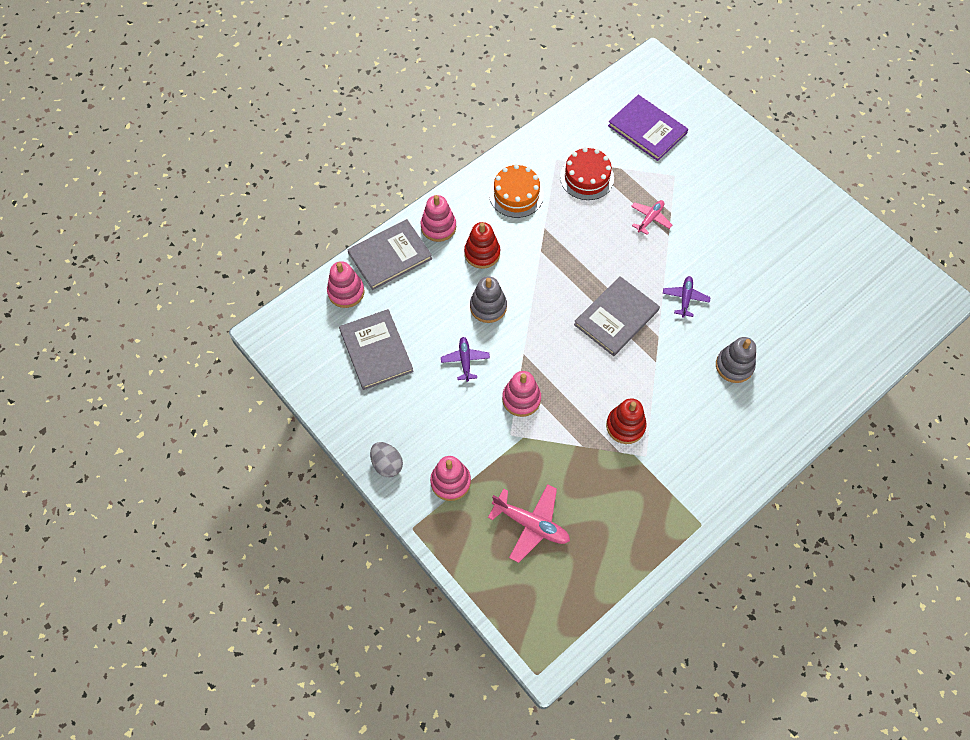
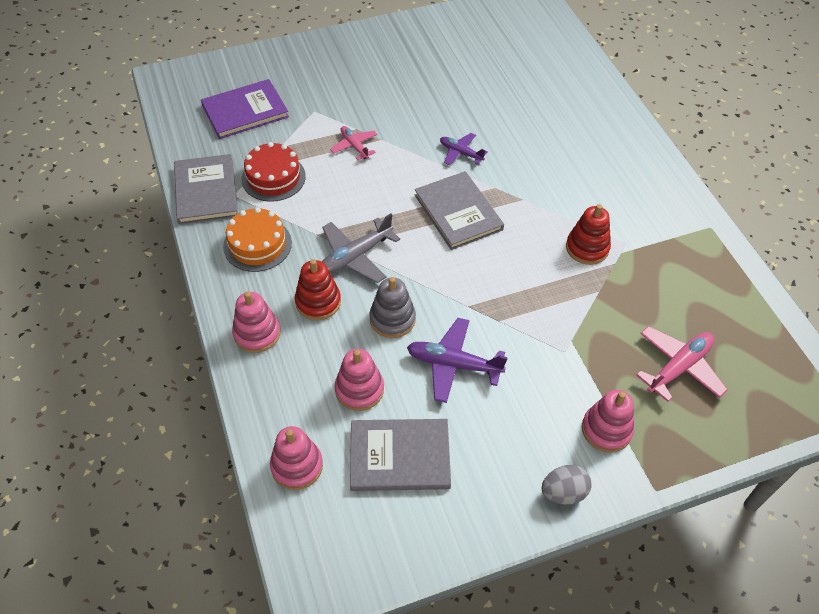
camera: 70 degrees left, 10 degrees down
grey book [347,219,432,290] -> grey book moved to [174,154,238,225]
purple plane [441,337,490,382] -> purple plane [407,318,508,403], size x1.61
pink stacking toy [502,371,541,417] -> pink stacking toy moved to [335,349,384,411]
grey stacking toy [716,337,756,383] -> none
none -> grey plane [322,213,400,283]

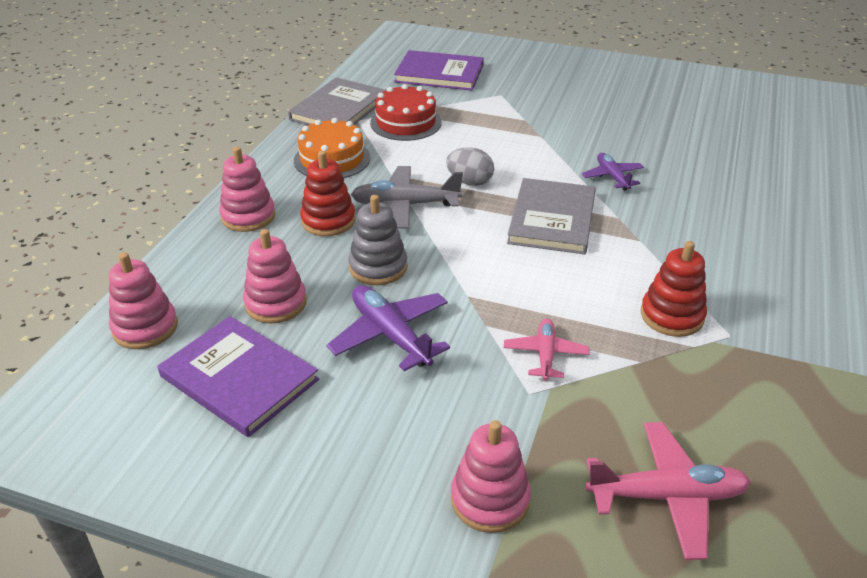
camera: 40 degrees right, 15 degrees down
pink plane [330,126,377,160] -> pink plane moved to [504,318,590,381]
grey book [350,419,451,491] -> purple book [158,316,319,437]
grey egg [541,465,591,505] -> grey egg moved to [446,147,494,186]

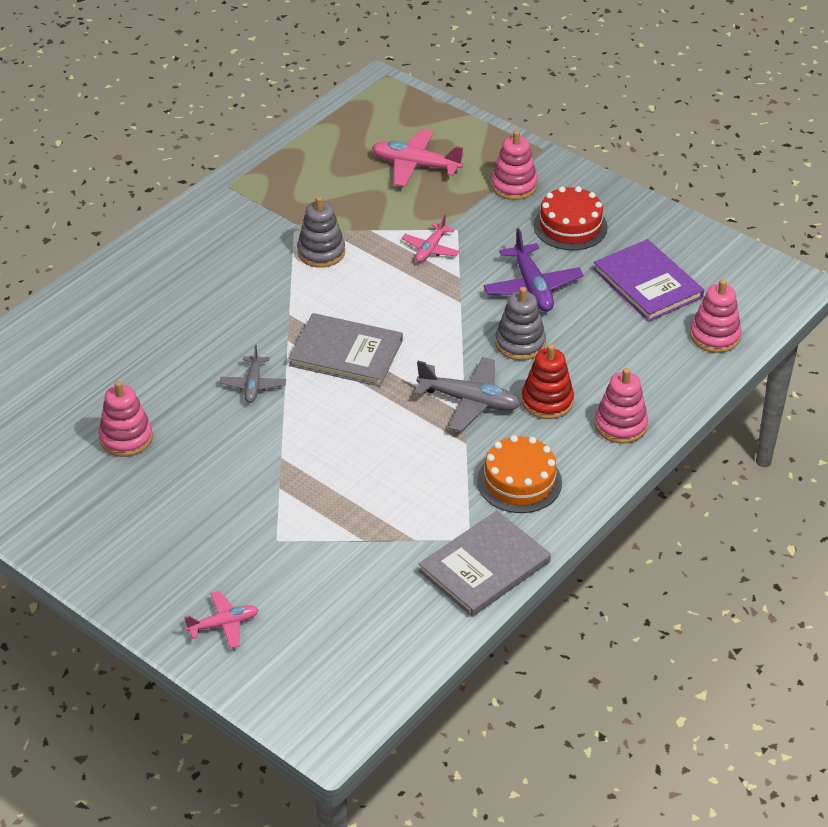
camera: 160 degrees left, 5 degrees up
pink stacking toy [243,229,307,323] -> pink stacking toy moved to [99,381,153,457]
red cake [370,84,442,141] -> red cake moved to [534,186,608,250]
purple book [394,50,484,91] -> none
grey egg [446,147,494,186] -> none
grey book [507,178,596,254] -> grey book turned 75 degrees clockwise [288,313,403,387]
purple plane [582,153,644,191] -> grey plane [220,345,286,403]
red stacking toy [641,241,707,337] -> grey stacking toy [297,196,345,268]
none -> pink plane [184,591,259,649]

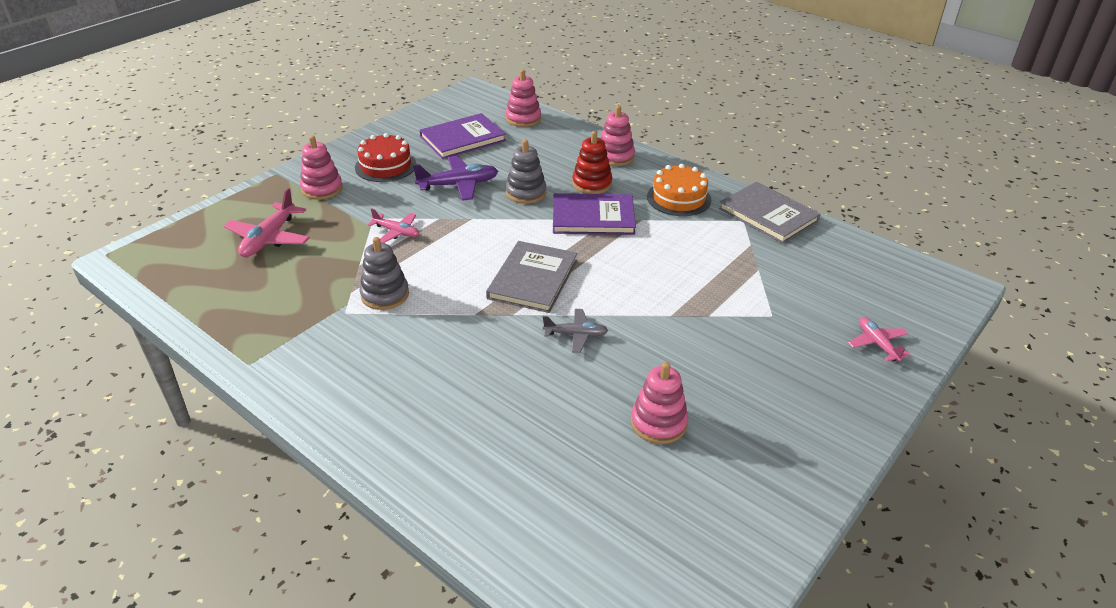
camera: 90 degrees left, 5 degrees down
grey plane [414,357,521,432] -> purple book [553,193,636,235]

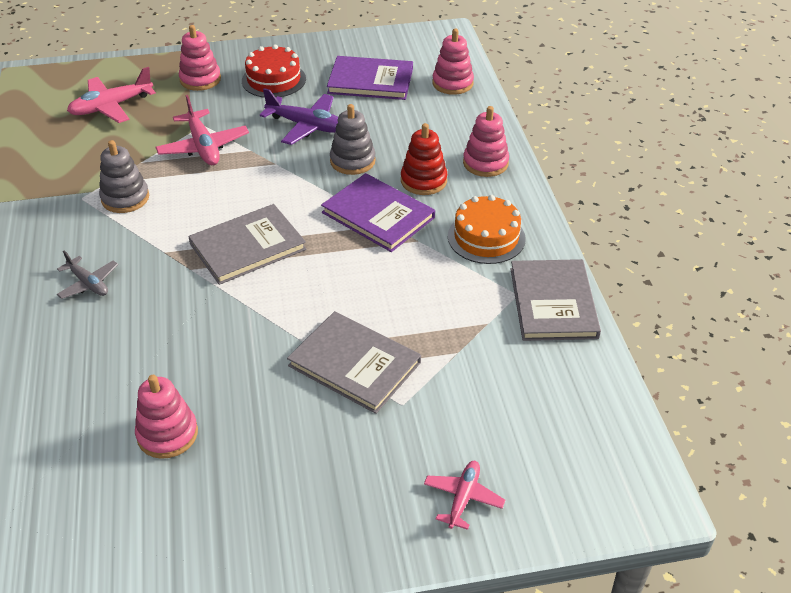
camera: 40 degrees right, 5 degrees up
pink plane [368,208,419,243] -> pink plane [155,95,249,165], size x1.61
grey plane [543,309,608,353] -> grey plane moved to [57,251,118,299]
none -> grey book [287,311,421,414]

